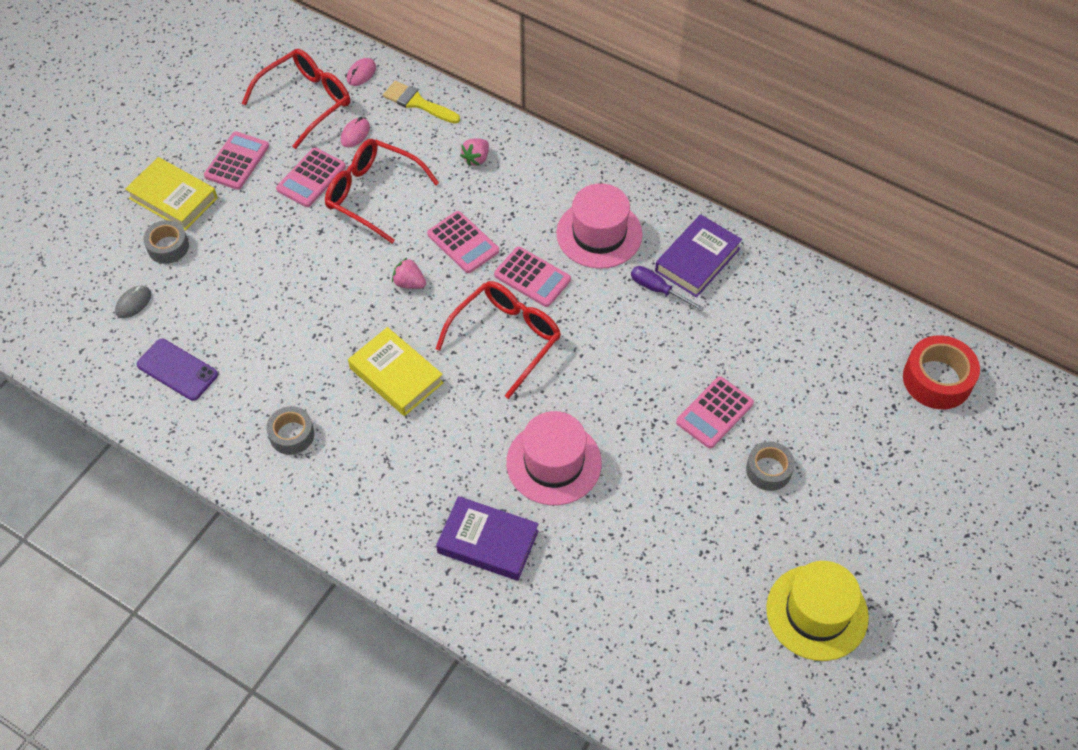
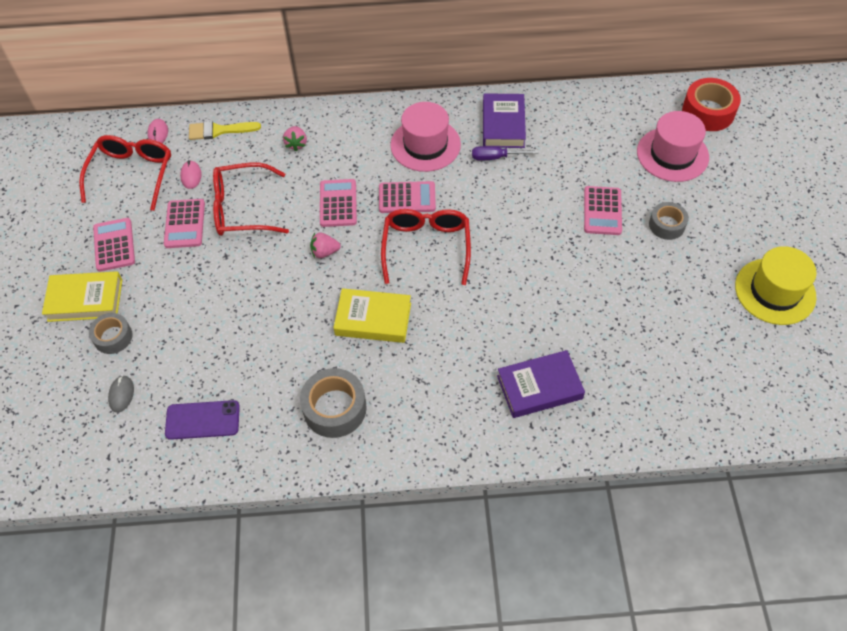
camera: 35 degrees left, 0 degrees up
grey tape [266,406,314,455] -> grey tape [300,368,367,438], size x1.57
pink calculator [427,211,499,273] -> pink calculator turned 105 degrees counterclockwise [320,179,357,227]
pink hat [506,411,602,505] -> pink hat moved to [637,111,709,182]

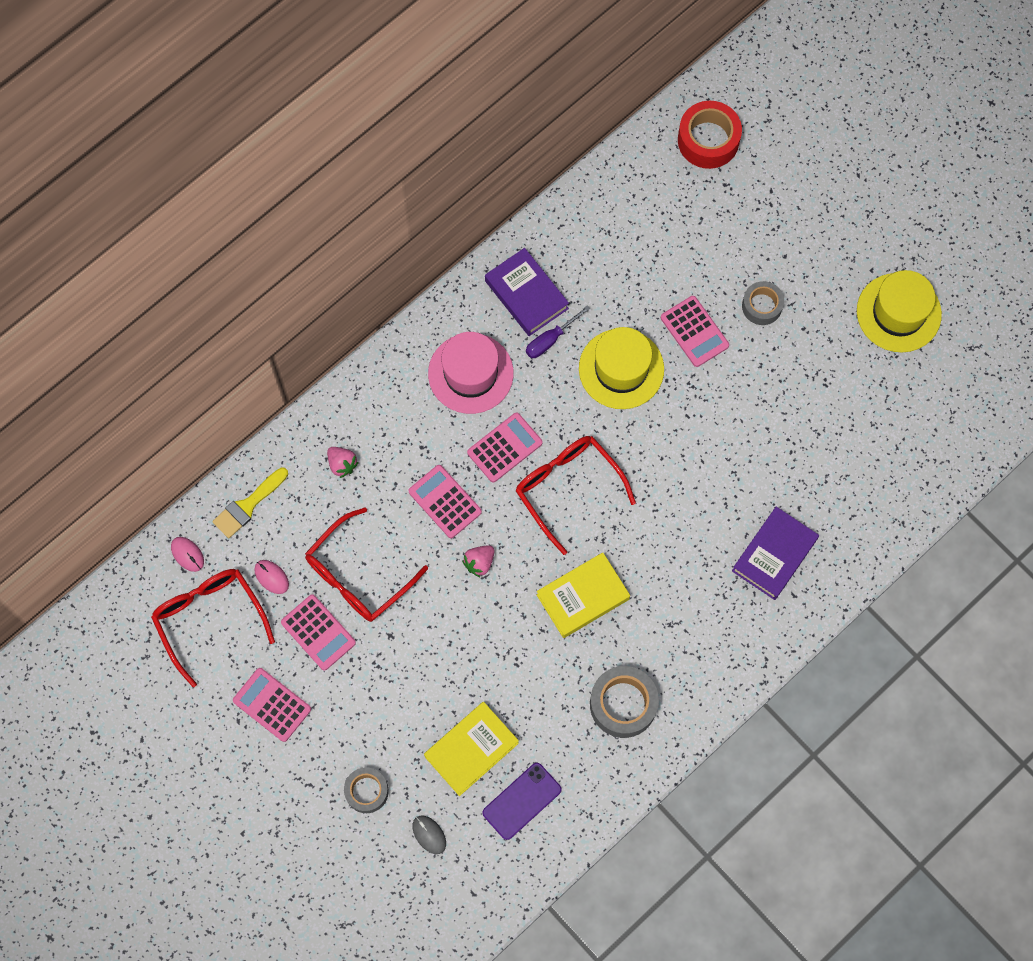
camera: 40 degrees left, 15 degrees up
yellow book [42,271,122,322] -> yellow book moved to [424,702,519,796]
pink hat [637,111,709,182] -> none
none -> yellow hat [579,327,664,409]

